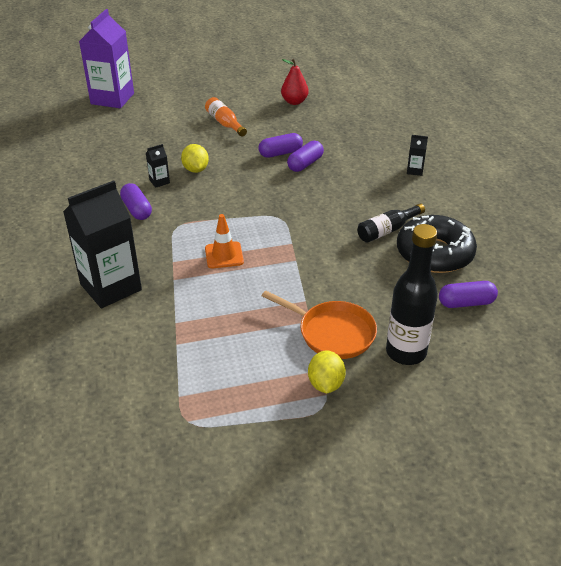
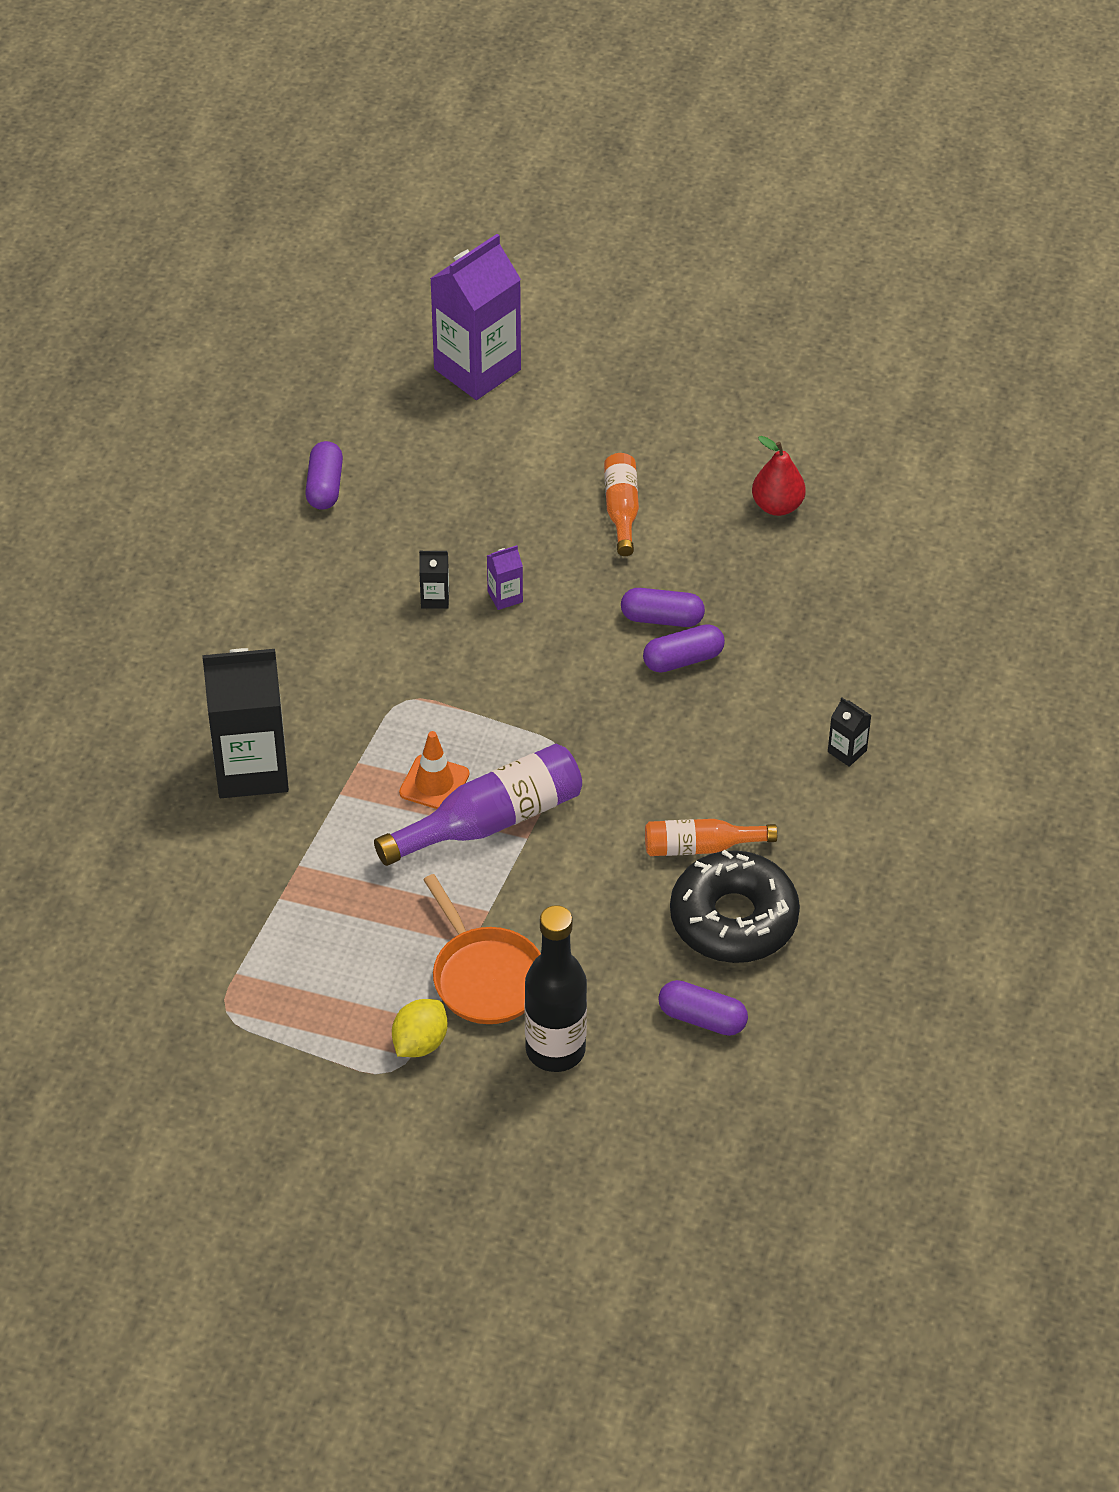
camera: 30 degrees right, 10 degrees up
purple capsule [120,183,152,220] -> purple capsule moved to [305,441,343,510]
yellow lemon [181,144,209,173] -> purple carton [487,545,523,610]
black bottle [357,203,425,243] -> orange bottle [645,819,777,856]
none -> purple bottle [374,744,582,866]

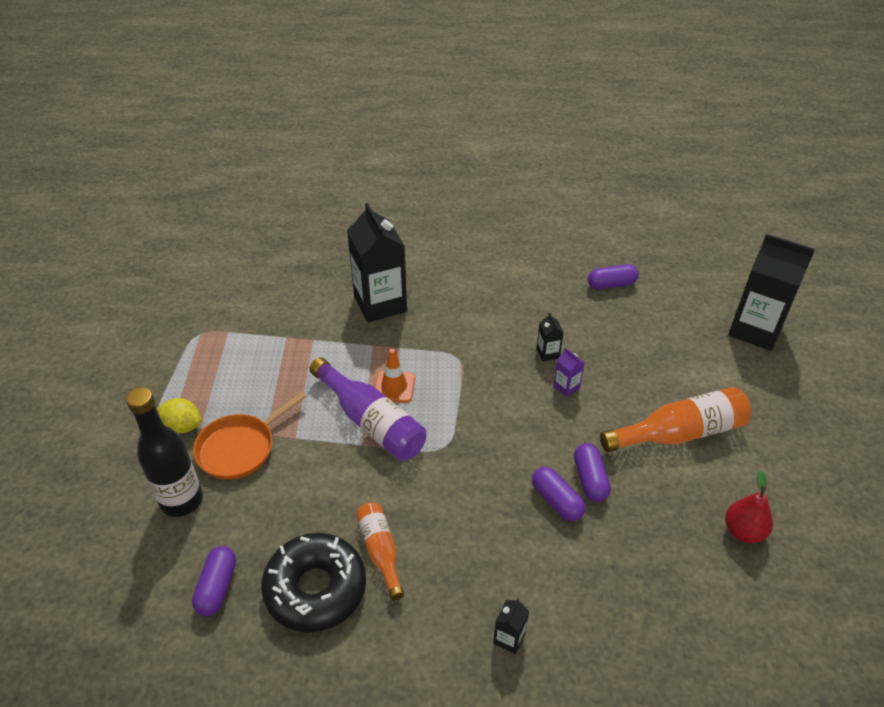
camera: 75 degrees right, 5 degrees down
purple carton [430,234,521,400] -> black carton [728,234,815,351]
orange bottle [604,453,639,556] -> orange bottle [600,387,751,452], size x1.66

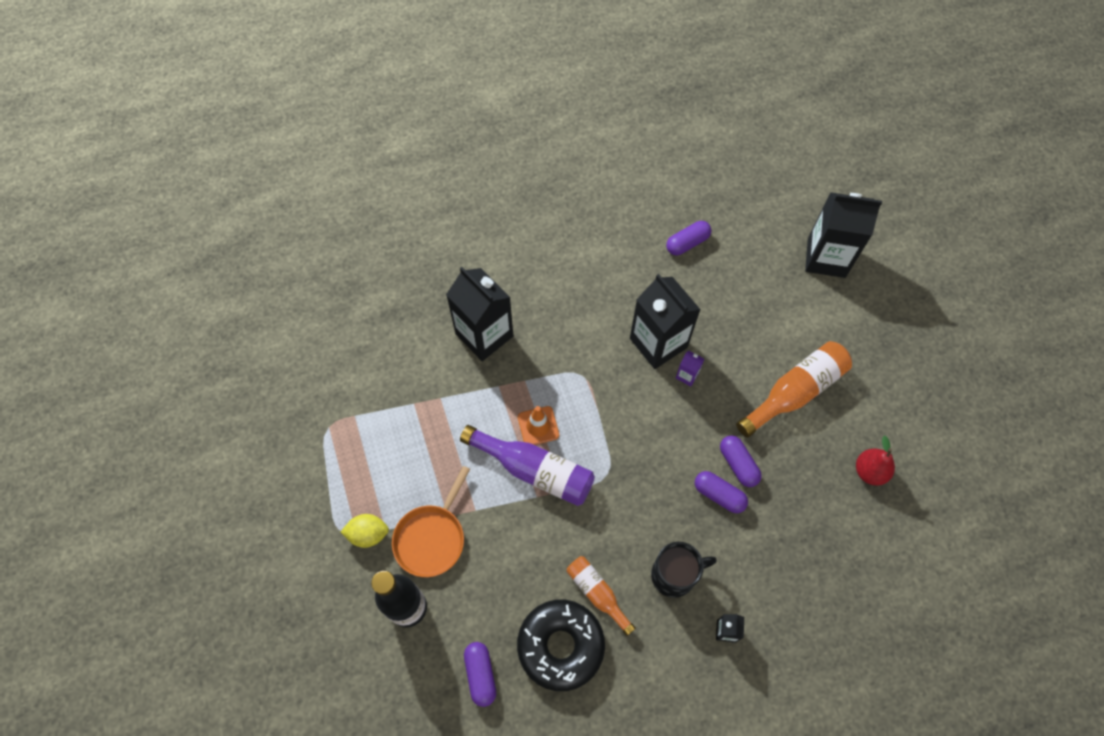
camera: 20 degrees left, 20 degrees up
black carton [536,313,564,361] -> black carton [630,274,701,369], size x2.43
none -> black mug [651,542,717,598]

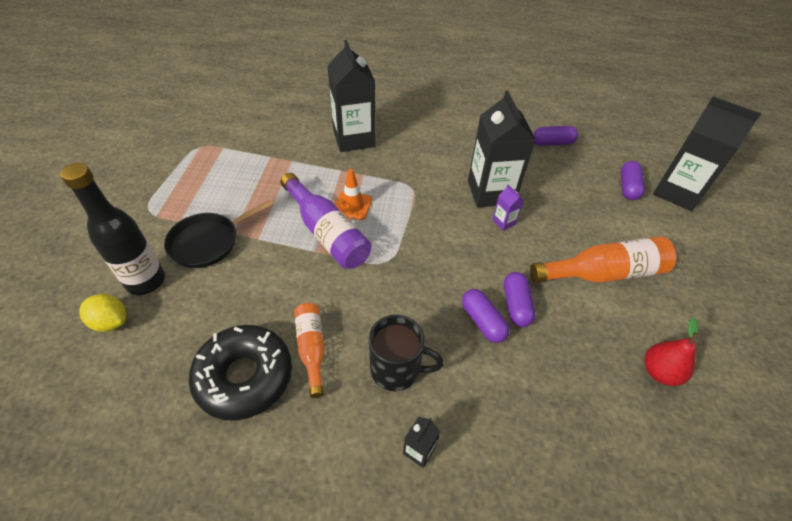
camera: 25 degrees right, 15 degrees down
yellow lemon [341,514,389,548] -> yellow lemon moved to [79,294,126,332]
orange pan [392,466,470,577] -> black pan [164,200,273,268]
purple capsule [464,642,496,707] -> purple capsule moved to [621,161,645,200]

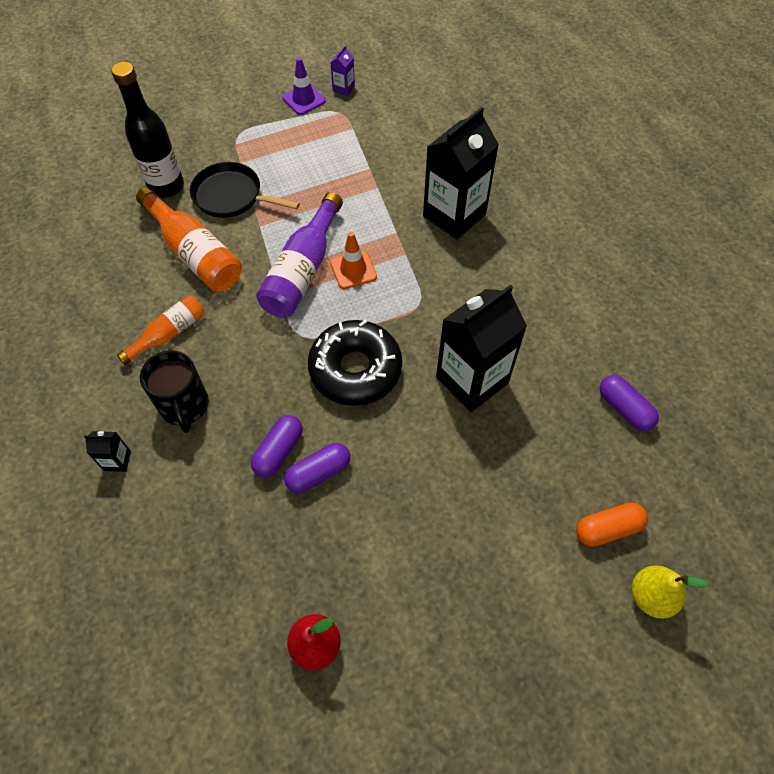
camera: 60 degrees right, 10 degrees up
yellow lemon [79,294,126,332] -> none
black donut [189,325,292,421] -> black donut moved to [308,320,402,406]
purple carton [492,185,524,231] -> purple carton moved to [330,45,355,96]
orange bottle [530,236,677,283] -> orange bottle moved to [136,187,242,291]
purple capsule [621,161,645,200] -> orange capsule [576,502,648,547]
black carton [653,97,761,211] -> yellow pear [632,565,709,619]
none -> purple traffic cone [282,57,326,115]

